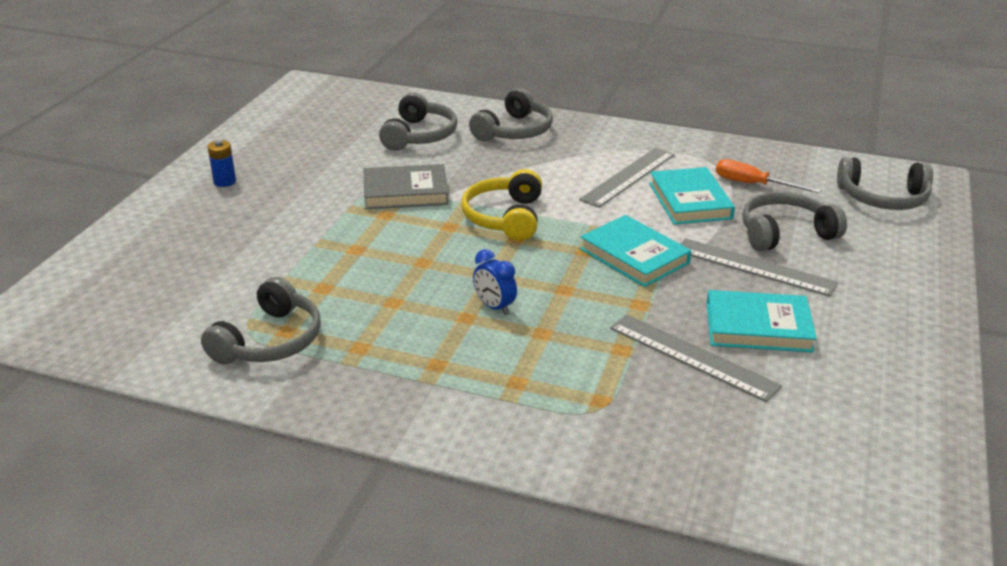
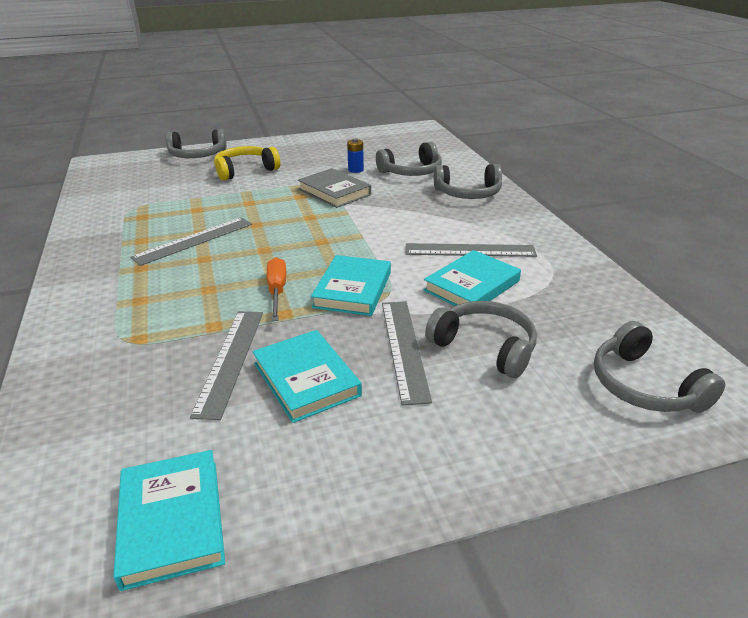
camera: 55 degrees right, 0 degrees up
grey headphones [201,277,321,364] -> grey headphones moved to [166,129,227,158]
blue battery [208,140,236,187] -> blue battery moved to [347,139,364,173]
yellow headphones [462,169,542,241] -> yellow headphones moved to [214,146,280,181]
blue clock [473,249,517,315] -> none
orange screwdriver [716,159,821,193] -> orange screwdriver moved to [267,257,286,321]
none -> turquoise book [113,450,225,591]
none -> grey ruler [130,217,252,266]

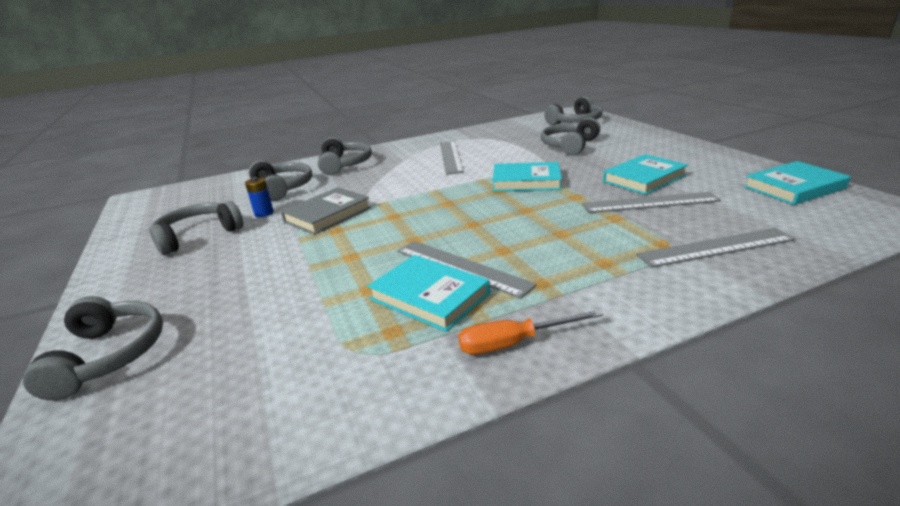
camera: 95 degrees left, 5 degrees down
yellow headphones [214,146,280,181] -> none
orange screwdriver [267,257,286,321] -> orange screwdriver moved to [458,310,603,355]
grey ruler [382,301,432,406] -> grey ruler moved to [636,228,795,268]
turquoise book [424,250,521,306] -> turquoise book moved to [367,255,490,332]
none -> grey headphones [149,201,243,255]

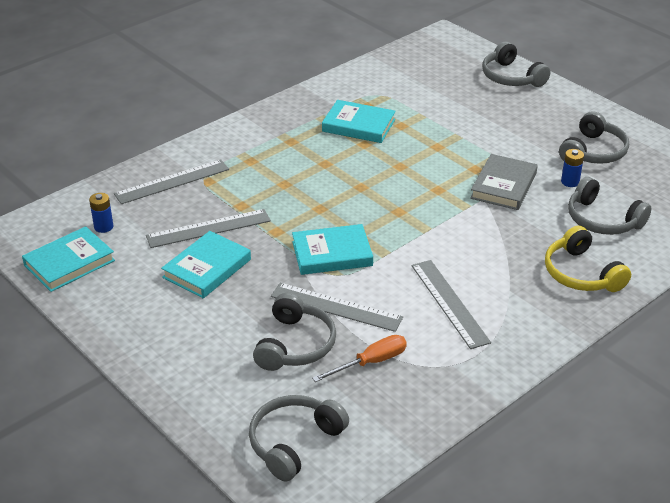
camera: 160 degrees right, 10 degrees up
grey headphones [318,137,372,175] -> yellow headphones [545,226,631,292]
grey ruler [397,241,537,299] -> grey ruler moved to [271,283,403,332]
orange screwdriver [458,310,603,355] -> orange screwdriver moved to [312,335,407,382]
none -> blue battery [89,193,114,233]

